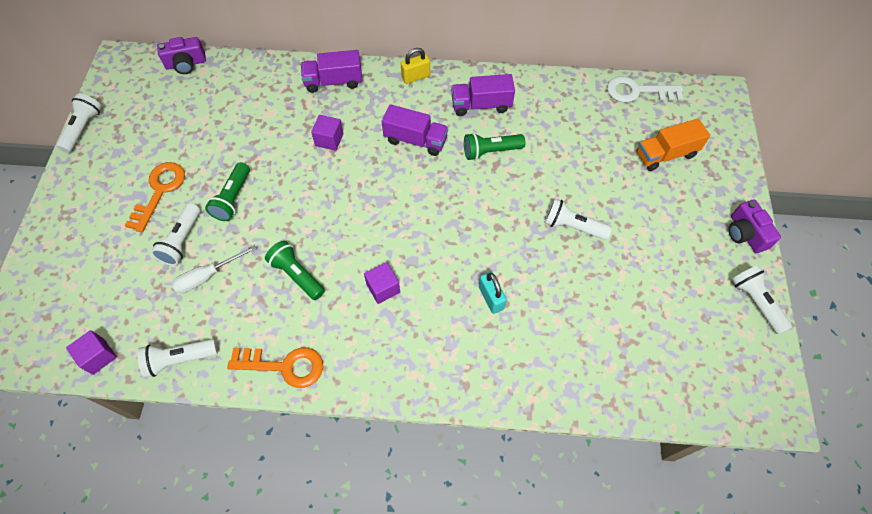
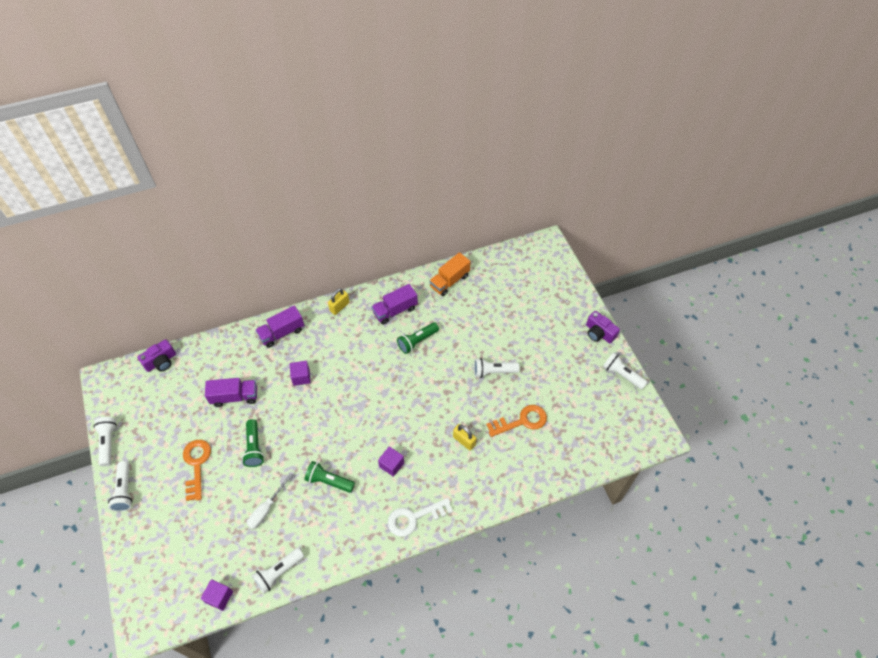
camera: 25 degrees left, 5 degrees down
white flashlight [151,203,200,266] -> white flashlight moved to [108,461,132,512]
orange key [227,347,323,388] -> orange key moved to [486,405,547,437]
purple truck [382,104,448,156] -> purple truck moved to [205,378,257,407]
turquoise padlock [479,272,507,314] -> yellow padlock [453,424,477,450]
white key [607,76,684,102] -> white key moved to [388,498,453,537]
orange truck [636,118,710,171] -> orange truck moved to [429,252,471,296]

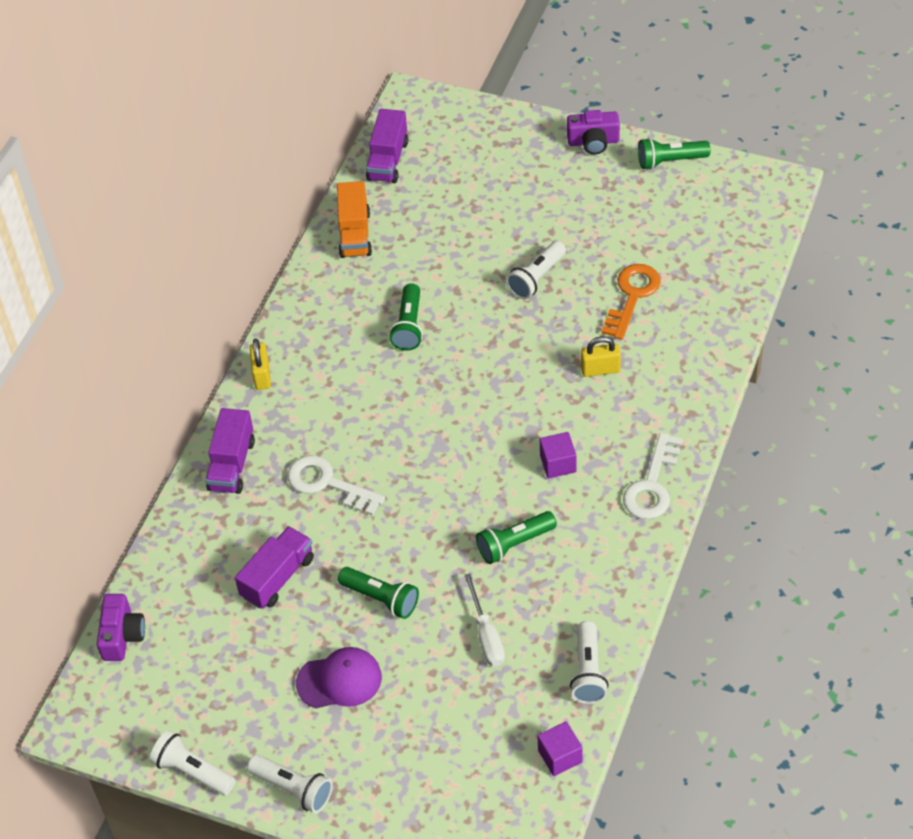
camera: 45 degrees left, 5 degrees down
orange key [183,440,211,501] -> purple cap [296,647,382,708]
purple cube [290,361,311,386] -> white key [287,455,385,516]
purple truck [371,284,418,325] -> purple truck moved to [366,109,408,183]
white flashlight [603,352,647,390] -> green flashlight [638,138,711,170]

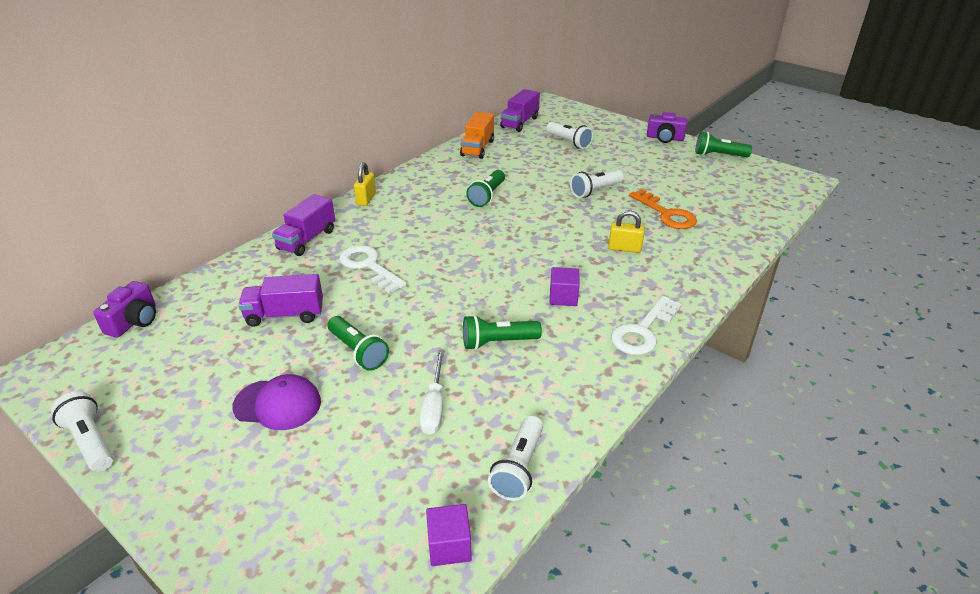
camera: 15 degrees right, 15 degrees down
purple truck [235,526,314,609] -> purple truck turned 150 degrees counterclockwise [238,274,323,327]
white flashlight [247,754,333,813] -> white flashlight moved to [546,122,593,149]
orange key [602,264,661,340] -> orange key turned 105 degrees clockwise [629,189,697,229]

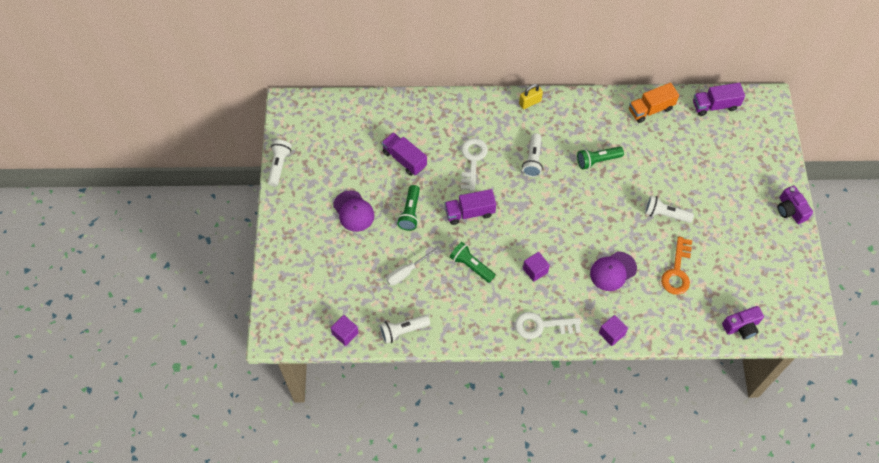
camera: 50 degrees right, 25 degrees up
purple camera [93,281,156,338] -> purple camera moved to [722,306,764,339]
purple truck [272,194,335,256] -> purple truck moved to [445,189,496,225]
white flashlight [546,122,593,149] -> white flashlight moved to [522,133,543,177]
yellow padlock [608,210,645,253] -> purple cap [590,251,637,291]
green flashlight [695,132,752,157] -> none
none -> purple cube [599,315,628,346]

